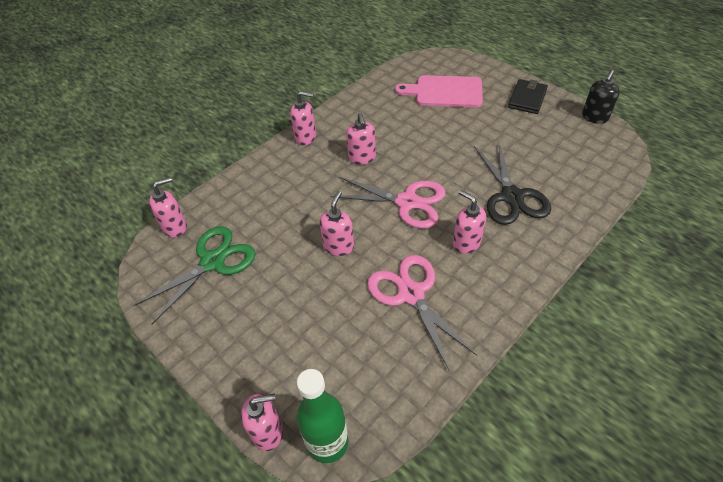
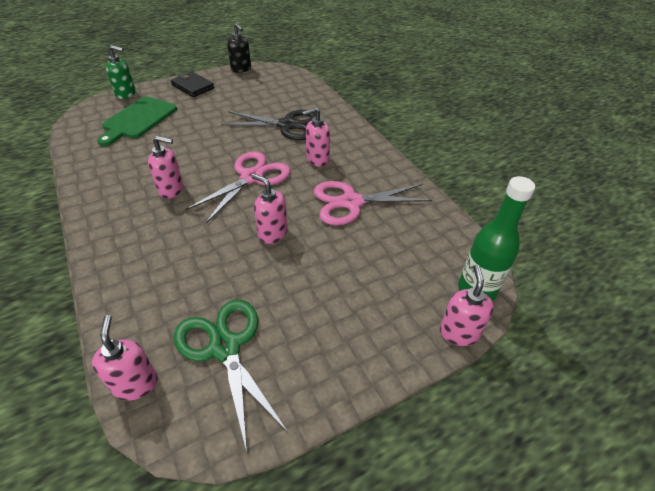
camera: 75 degrees left, 5 degrees down
pink soap dispenser [290,91,316,145] -> none
pink cutting board [395,75,483,107] -> green cutting board [97,97,177,146]
none -> green soap dispenser [106,45,136,99]

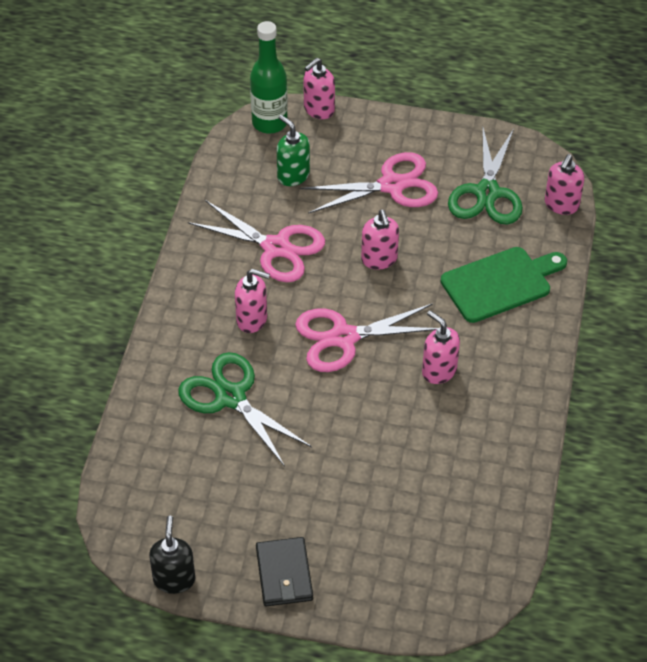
camera: 140 degrees left, 5 degrees up
green cutting board [97,97,177,146] -> green cutting board moved to [441,247,567,323]
green soap dispenser [106,45,136,99] -> green soap dispenser moved to [277,115,310,186]
black scissors [221,110,316,140] -> green scissors [178,352,312,467]
none -> pink scissors [300,152,438,214]

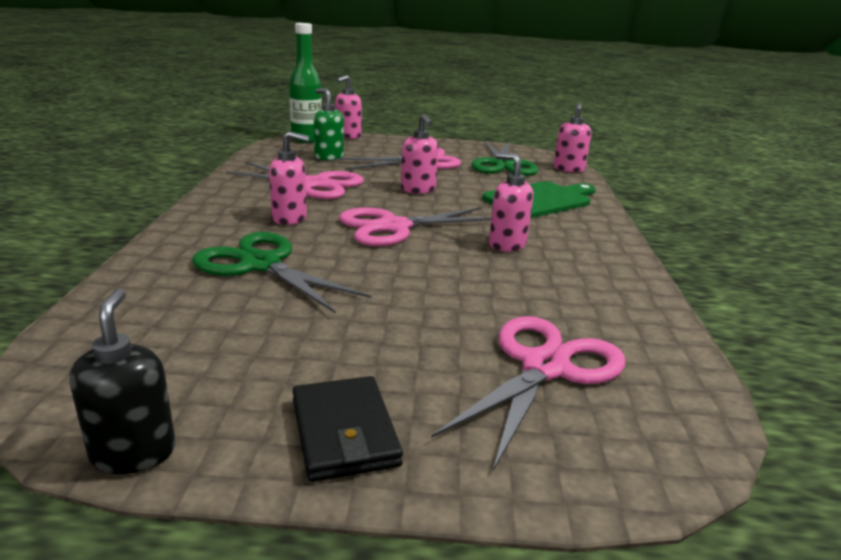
camera: 10 degrees left, 25 degrees down
none -> pink scissors [431,316,625,471]

